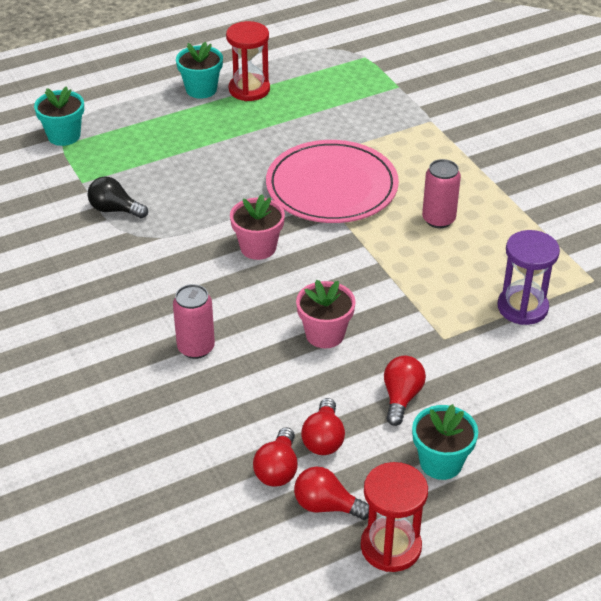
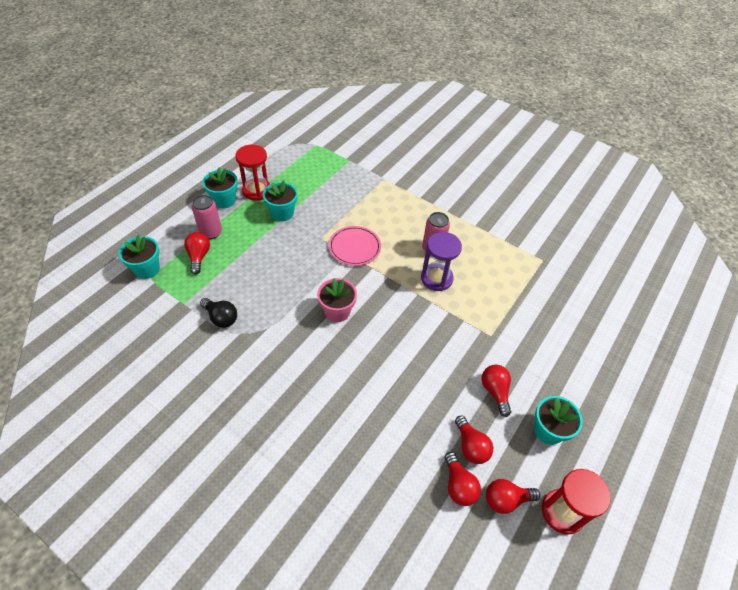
camera: 30 degrees left, 10 degrees up
black light bulb [88,176,148,218] -> black light bulb turned 135 degrees counterclockwise [200,298,237,328]
pink can [173,284,215,359] -> pink can moved to [192,195,222,239]
pink plate [266,140,399,223] -> pink plate [329,226,381,266], size x0.58
pink flower pot [296,280,356,348] -> none
purple hourglass [497,230,560,325] -> purple hourglass moved to [421,232,462,291]
none -> red light bulb [184,232,210,274]
none -> turquoise flower pot [263,181,298,221]

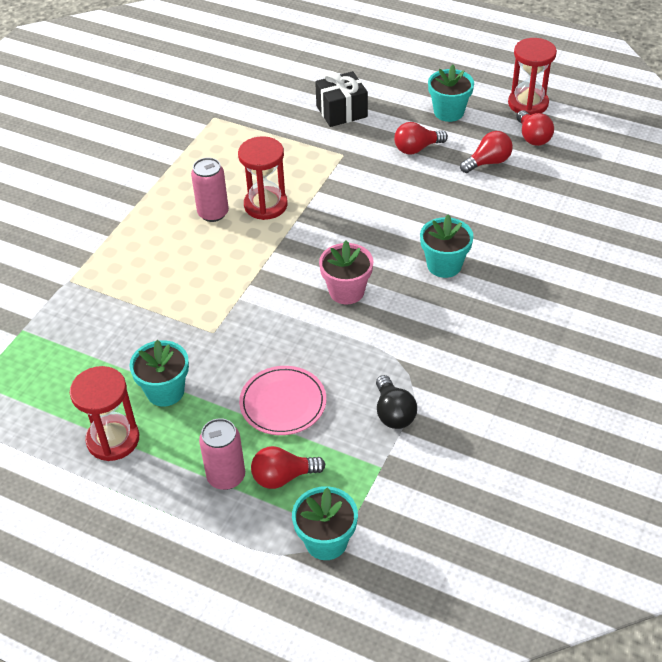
camera: 95 degrees left, 5 degrees down
black light bulb [200,298,237,328] -> black light bulb turned 135 degrees clockwise [376,375,417,429]
turquoise flower pot [203,168,238,208] -> turquoise flower pot moved to [420,214,474,278]
pink plate [329,226,381,266] -> pink plate moved to [239,366,326,435]
purple hourglass [421,232,462,291] -> red hourglass [238,136,288,220]
red light bulb [445,452,481,506] -> none
none -> black gift [315,71,368,127]

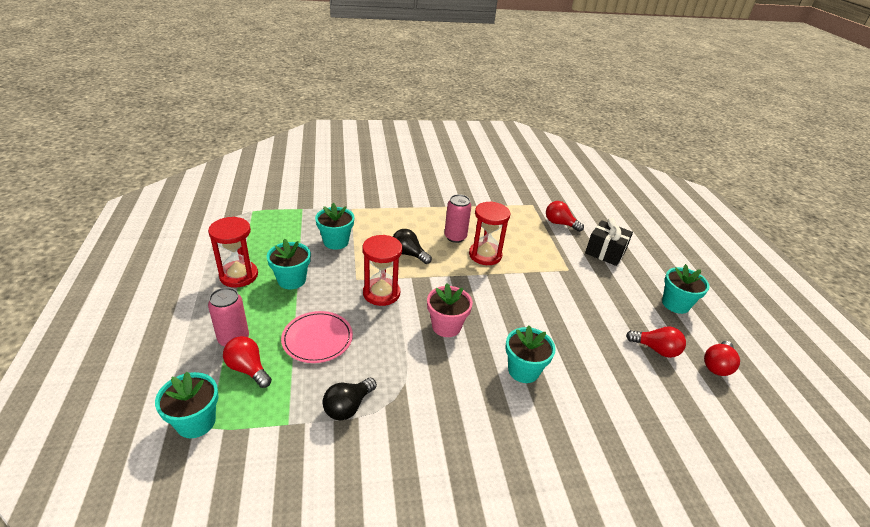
camera: 50 degrees right, 10 degrees down
red light bulb [394,122,448,154] -> red light bulb moved to [546,201,584,232]
red hourglass [508,38,557,115] -> red hourglass moved to [362,235,402,306]
none -> turquoise flower pot [315,203,354,250]
none -> black light bulb [393,229,432,264]

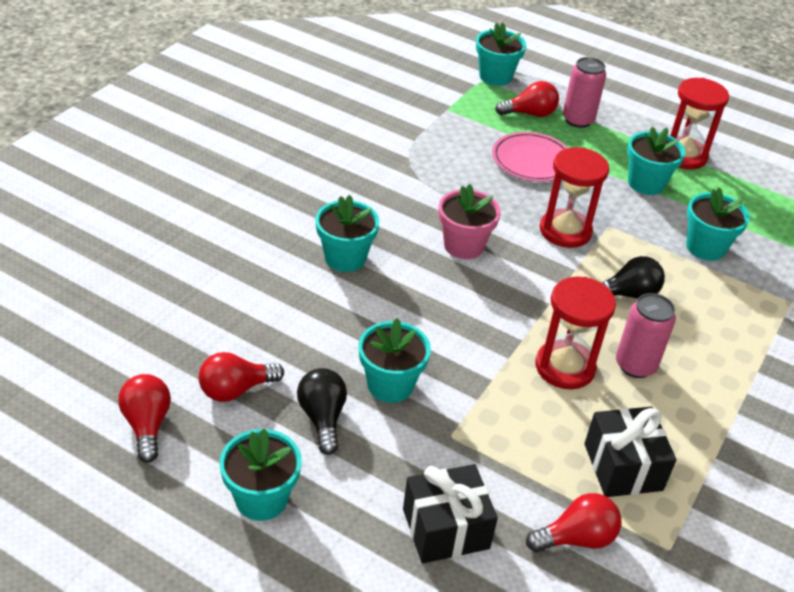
camera: 130 degrees right, 5 degrees up
black light bulb [323,378,377,421] -> black light bulb moved to [297,368,347,455]
none -> turquoise flower pot [358,318,431,403]
none -> black gift [584,407,677,497]

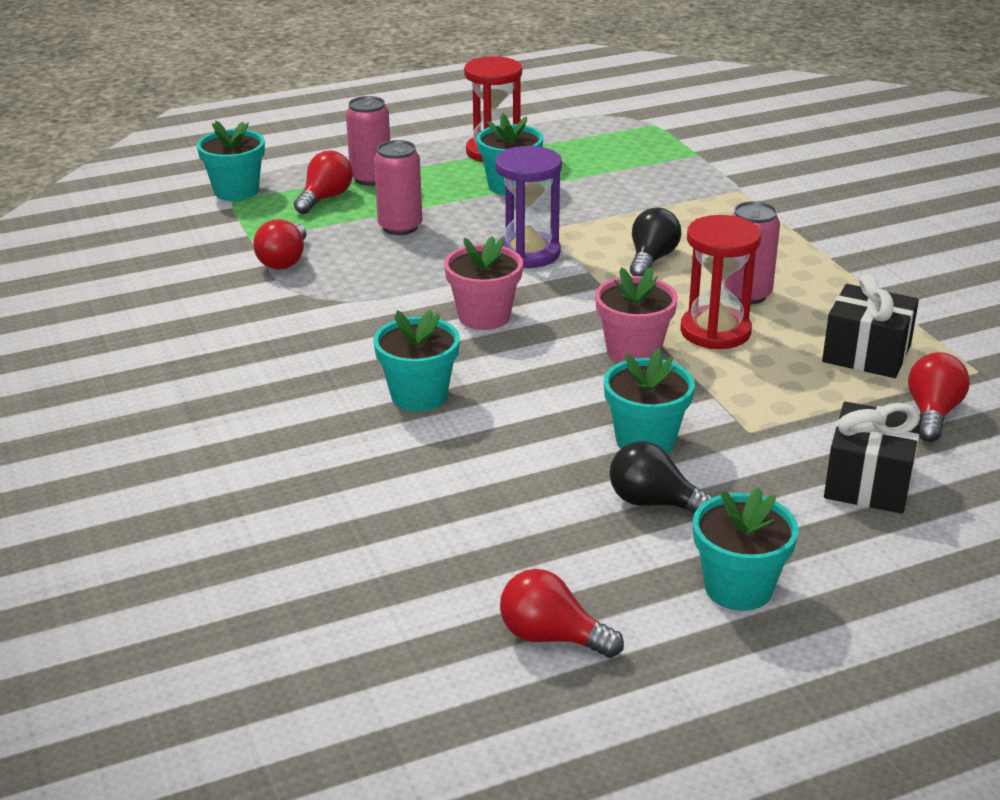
camera: 50 degrees left, 10 degrees down
red light bulb [199,352,284,402] -> red light bulb moved to [253,219,307,270]
pink plate [492,132,568,182] -> pink can [374,140,422,235]
red hourglass [540,147,609,248] -> purple hourglass [495,146,562,268]
turquoise flower pot [686,187,750,261] -> none
none -> pink flower pot [595,267,678,363]

